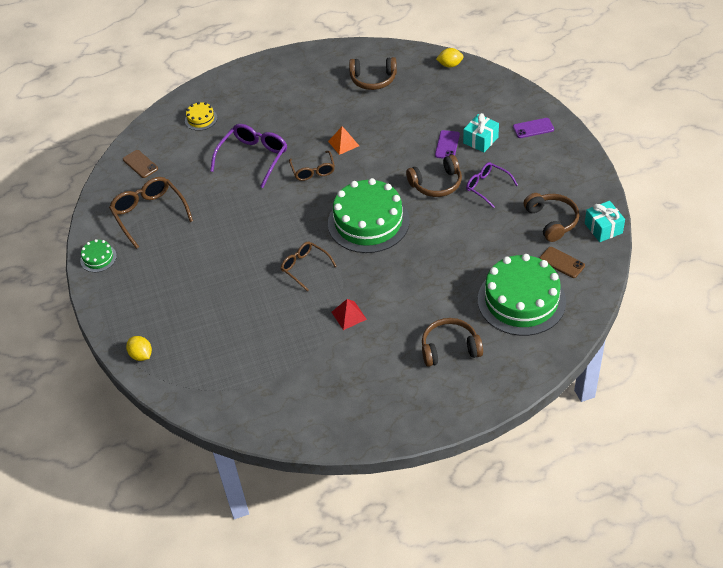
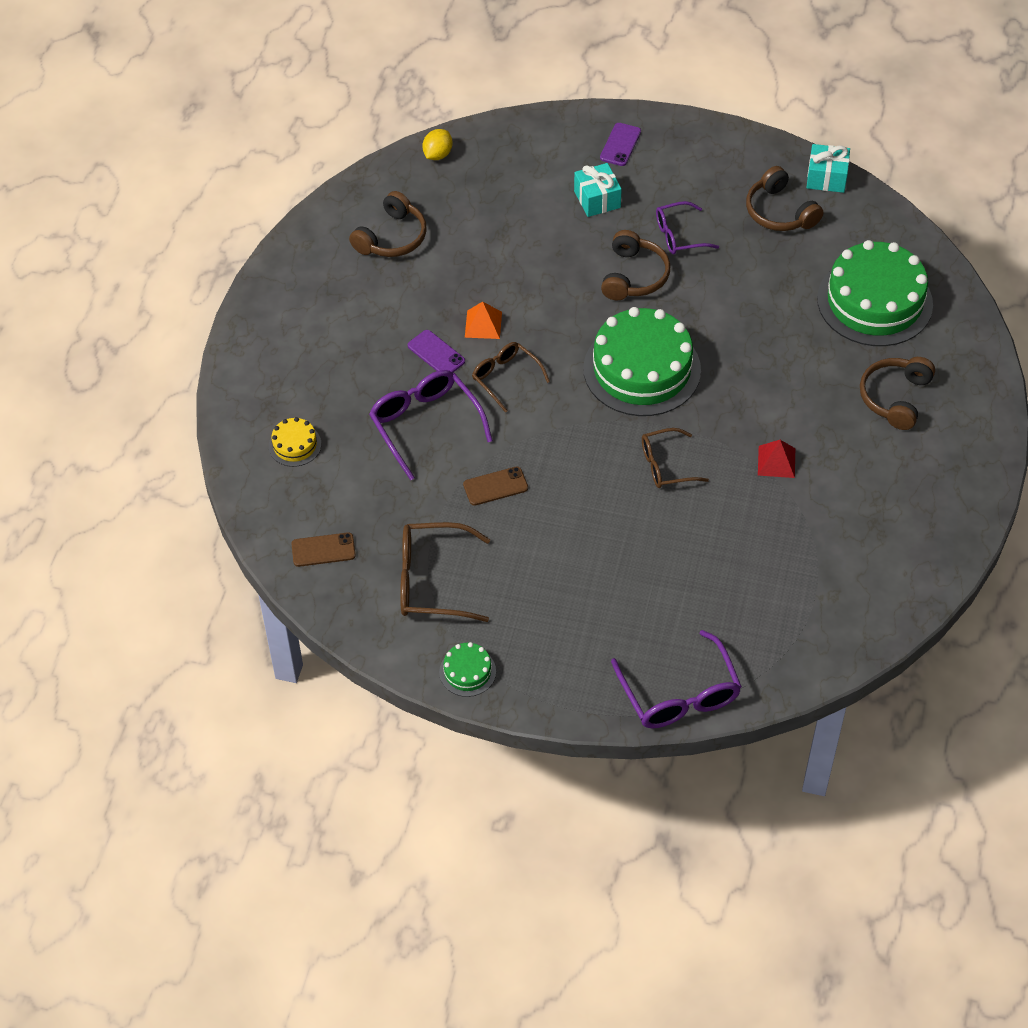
camera: 60 degrees left, 5 degrees up
yellow lemon [126,336,152,361] -> purple glasses [611,630,742,729]
brown glasses [289,151,335,181] -> brown glasses turned 150 degrees counterclockwise [472,342,550,413]
purple phone [435,130,460,159] -> purple phone moved to [408,330,465,373]
brown headphones [524,193,579,242] -> brown headphones turned 135 degrees counterclockwise [746,166,823,231]
brown phone [539,247,585,278] -> brown phone moved to [463,466,528,506]

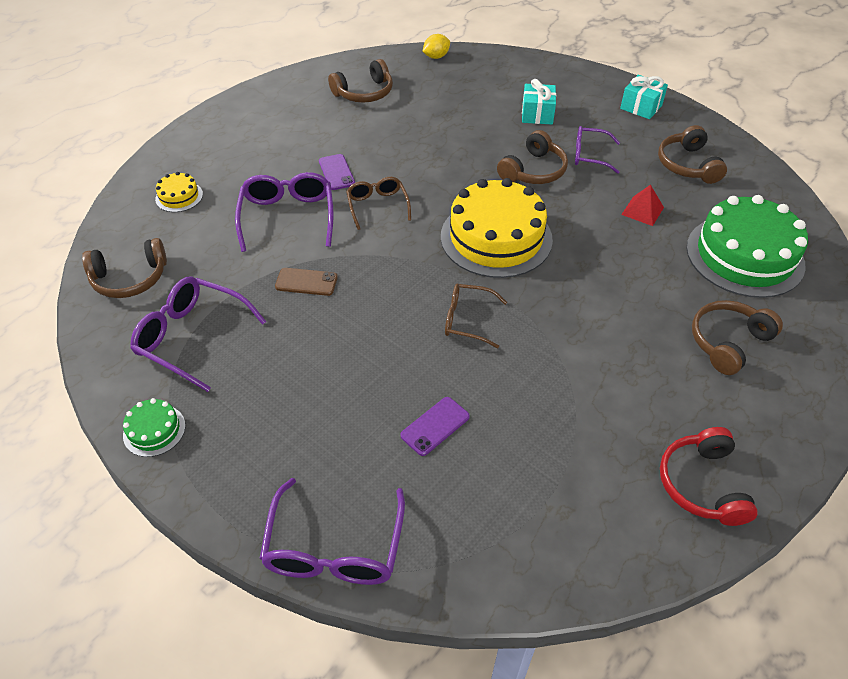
camera: 25 degrees right, 5 degrees down
brown phone [291,532,356,567] -> brown headphones [82,238,167,298]
brown glasses [400,522,490,622] -> purple glasses [130,277,266,392]
orange pyramid [465,302,502,339] -> none
green cake [583,307,701,416] -> yellow cake [441,178,553,278]
purple phone [600,123,641,166] -> purple phone moved to [400,397,470,456]
red pyramid [758,440,795,478] -> red pyramid moved to [621,185,664,226]
turquoise gift [806,144,850,193] -> turquoise gift moved to [620,75,668,119]
none -> red headphones [660,427,758,526]

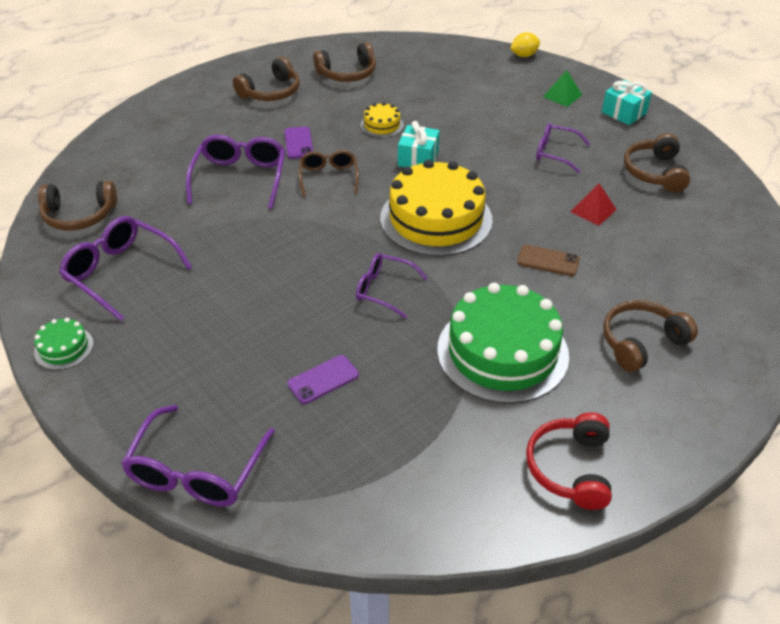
camera: 10 degrees right, 5 degrees down
yellow cake [155,172,203,212] -> yellow cake moved to [361,102,404,138]
brown phone [275,268,338,296] -> brown phone moved to [517,245,580,276]
yellow lemon [422,34,450,59] -> yellow lemon moved to [510,32,540,57]
brown glasses [445,283,507,348] -> purple glasses [356,253,428,319]
brown headphones [497,130,568,184] -> brown headphones moved to [233,57,300,101]
turquoise gift [522,79,556,124] -> turquoise gift moved to [398,121,440,167]
green cake [686,195,808,298] -> green cake moved to [437,283,569,404]
none -> green pyramid [543,70,582,107]

